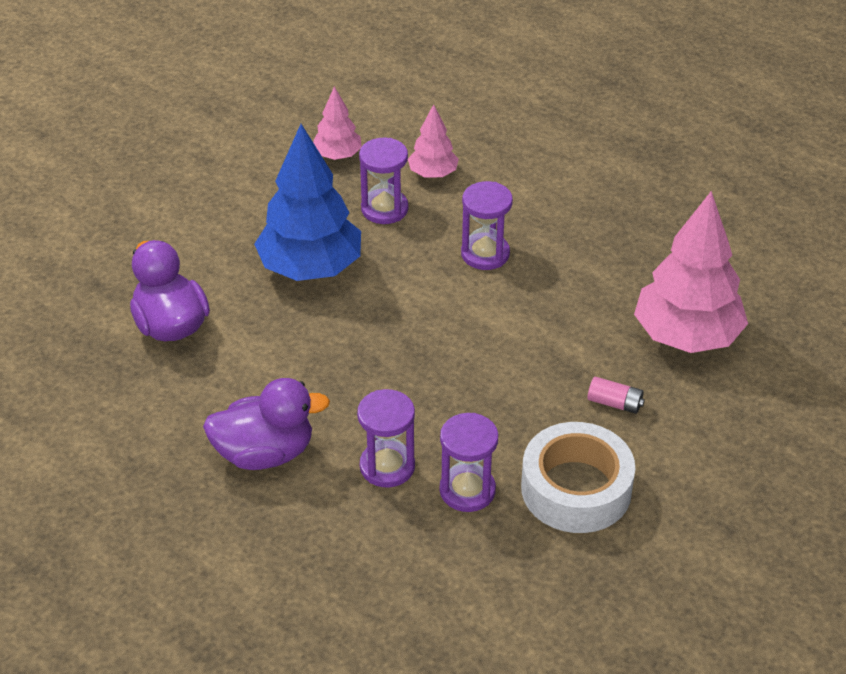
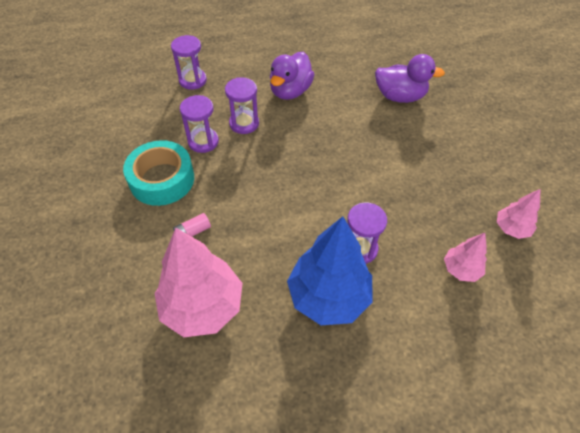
camera: 125 degrees right, 10 degrees up
blue tree [254,124,361,281] -> blue tree moved to [287,216,372,325]
purple hourglass [359,138,408,224] -> purple hourglass moved to [171,35,207,90]
white tape [521,422,635,533] -> turquoise tape [123,140,194,206]

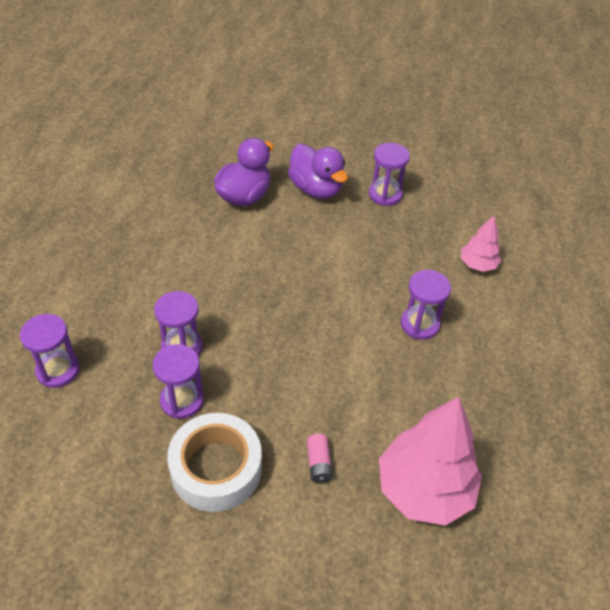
camera: 65 degrees left, 5 degrees down
turquoise tape [123,140,194,206] -> white tape [167,413,262,512]
purple duck [270,52,315,100] -> purple duck moved to [288,144,348,199]
blue tree [287,216,372,325] -> none
pink tree [497,189,540,239] -> none
none -> purple hourglass [369,143,410,206]

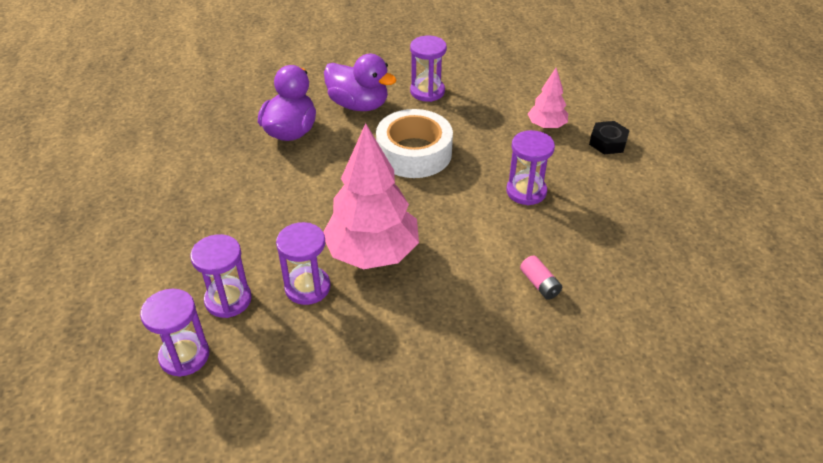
camera: 20 degrees left, 5 degrees down
purple hourglass [153,344,204,419] -> purple hourglass moved to [190,234,252,318]
white tape [167,413,262,512] -> white tape moved to [376,109,453,178]
pink battery [307,434,332,483] -> pink battery moved to [520,255,562,300]
pink tree [379,397,482,526] -> pink tree moved to [324,123,419,269]
none -> black nut [589,121,630,154]

